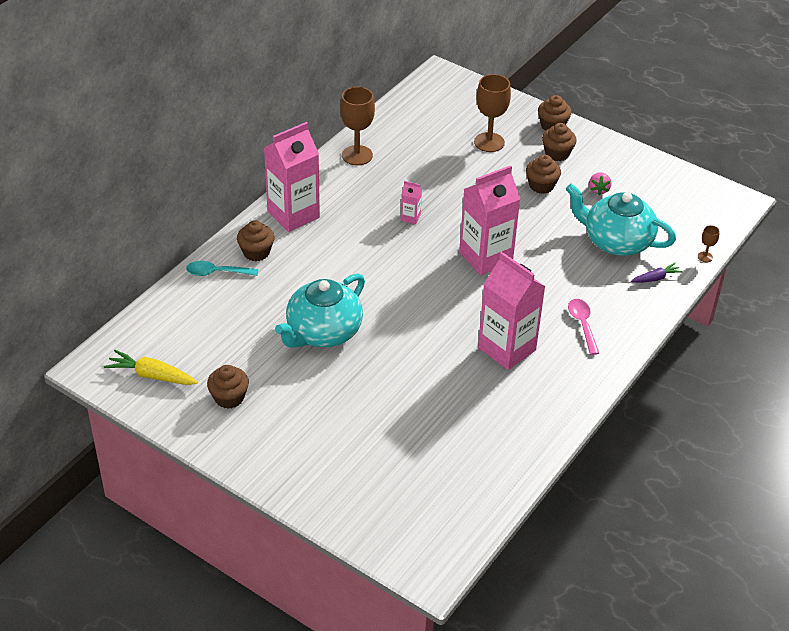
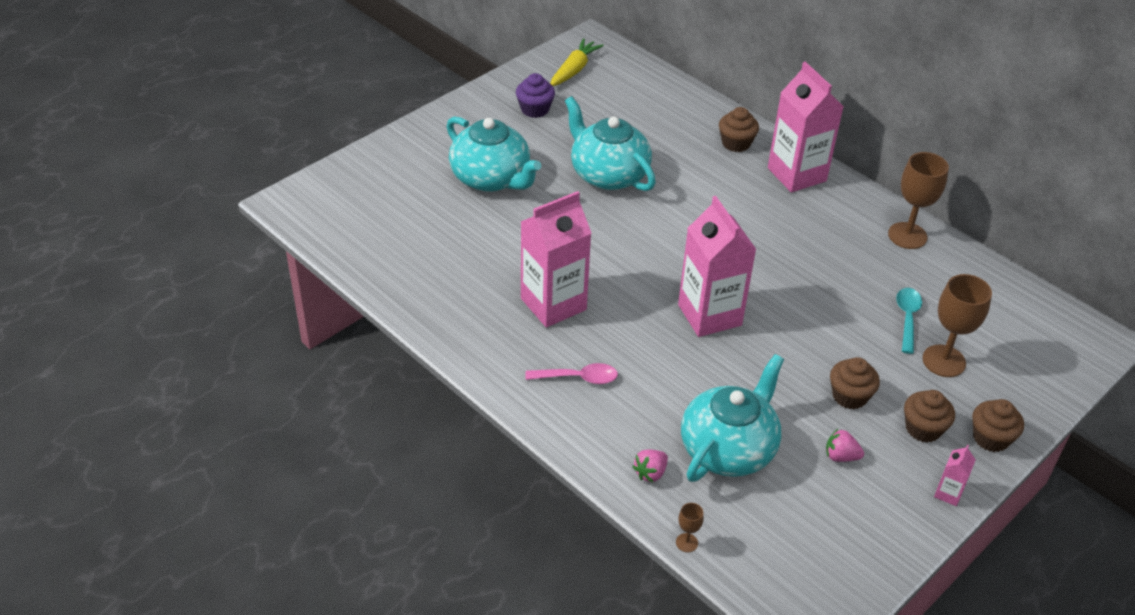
camera: 100 degrees right, 0 degrees up
turquoise spoon [186,261,258,276] -> turquoise spoon moved to [896,288,922,354]
brown cupcake [207,365,249,409] -> purple cupcake [516,73,555,118]
pink carton [401,181,422,224] -> pink carton moved to [934,445,976,506]
purple carrot [631,263,683,283] -> pink strawberry [632,449,668,482]
none -> turquoise teapot [446,117,541,192]

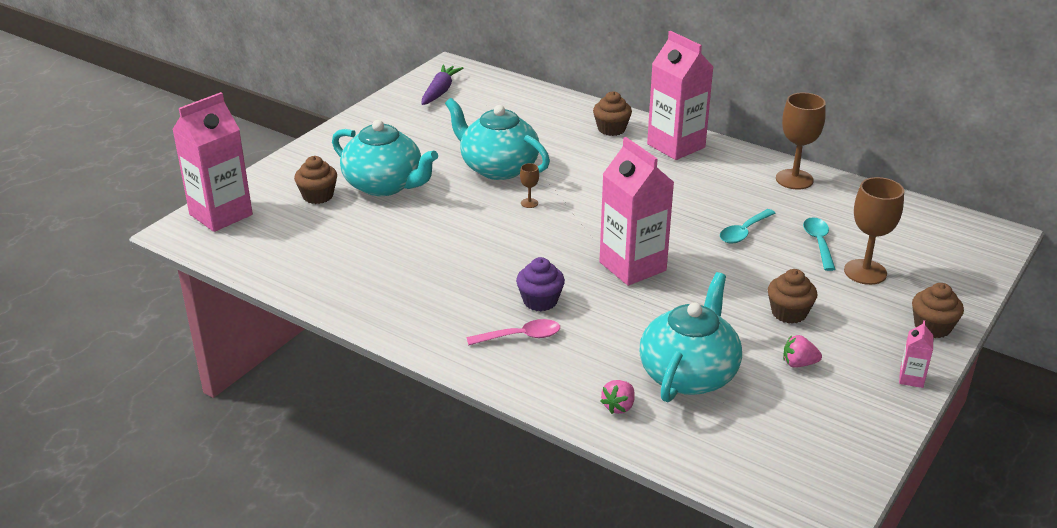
camera: 10 degrees left, 10 degrees down
purple cupcake [516,73,555,118] -> purple cupcake moved to [516,257,565,311]
pink carton [521,191,592,327] -> pink carton moved to [172,92,253,232]
yellow carrot [550,38,604,86] -> purple carrot [422,65,464,105]
brown goblet [676,503,704,552] -> brown goblet moved to [520,163,539,208]
brown cupcake [904,390,955,442] -> brown cupcake moved to [294,156,337,204]
none -> turquoise spoon [720,209,776,244]

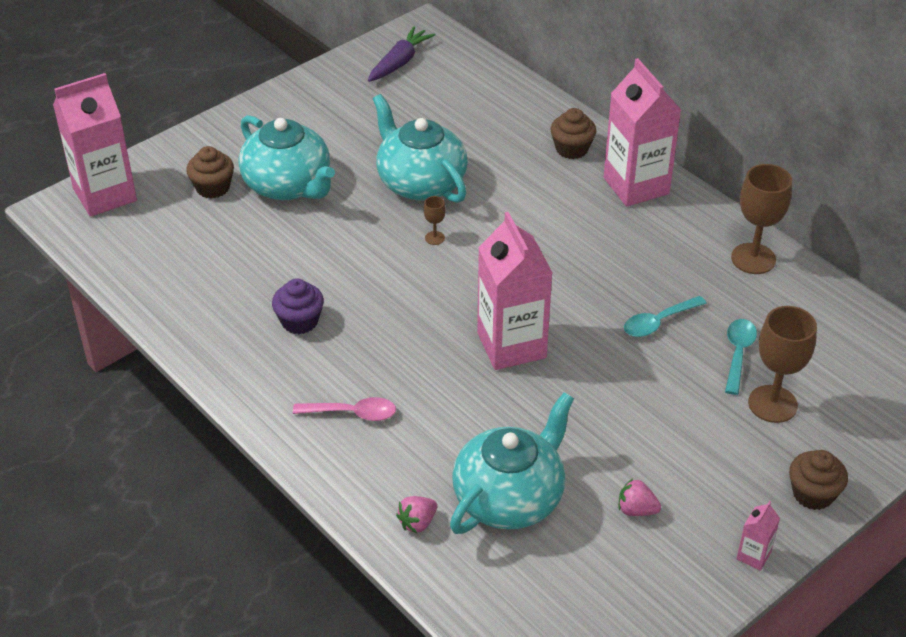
camera: 15 degrees right, 10 degrees up
purple cupcake [516,257,565,311] -> purple cupcake moved to [272,278,324,334]
brown cupcake [768,269,817,324] -> none

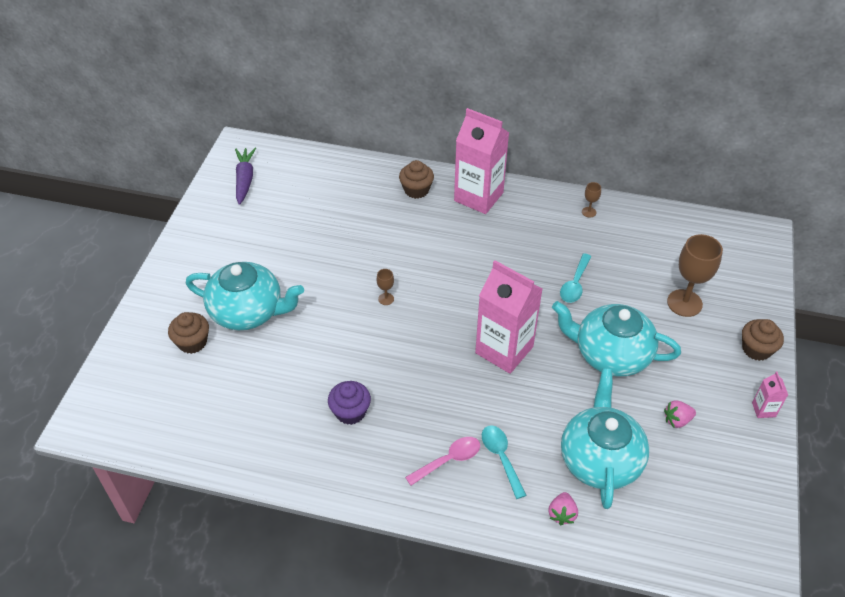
camera: 35 degrees left, 5 degrees up
pink carton [53,73,137,217] -> none
turquoise teapot [373,94,468,203] -> turquoise teapot moved to [552,301,681,376]
turquoise spoon [725,319,757,395] -> turquoise spoon moved to [482,425,527,499]
brown goblet [731,164,792,274] -> brown goblet [582,182,601,218], size x0.46

